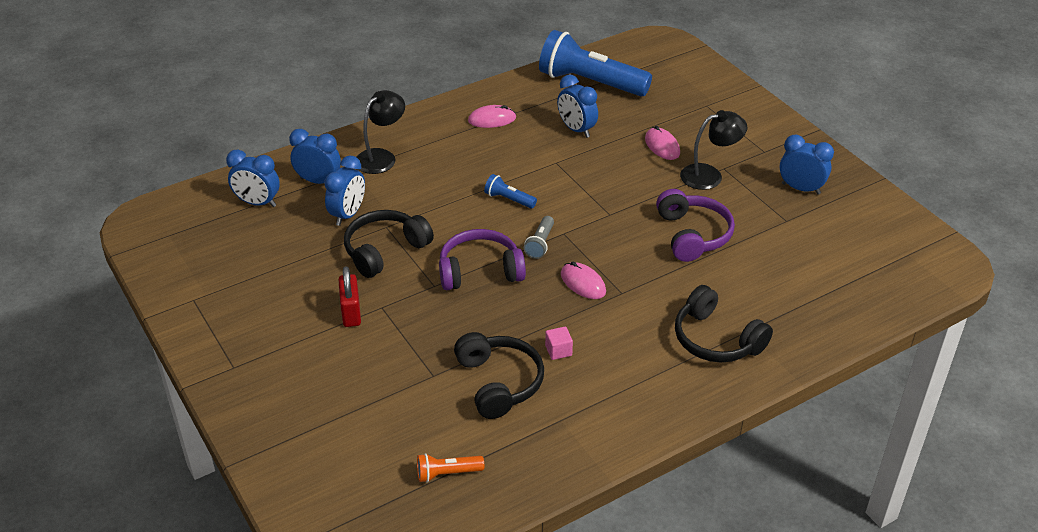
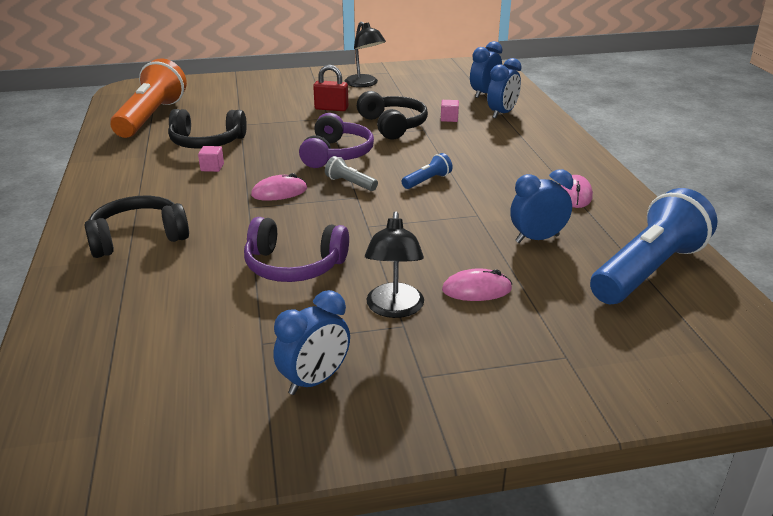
camera: 110 degrees right, 10 degrees down
blue clock [324,156,365,226] -> pink cube [441,100,459,122]
black lamp [357,90,405,174] -> black lamp moved to [345,22,386,87]
orange flashlight [417,453,484,483] -> orange flashlight [110,58,187,138], size x2.35

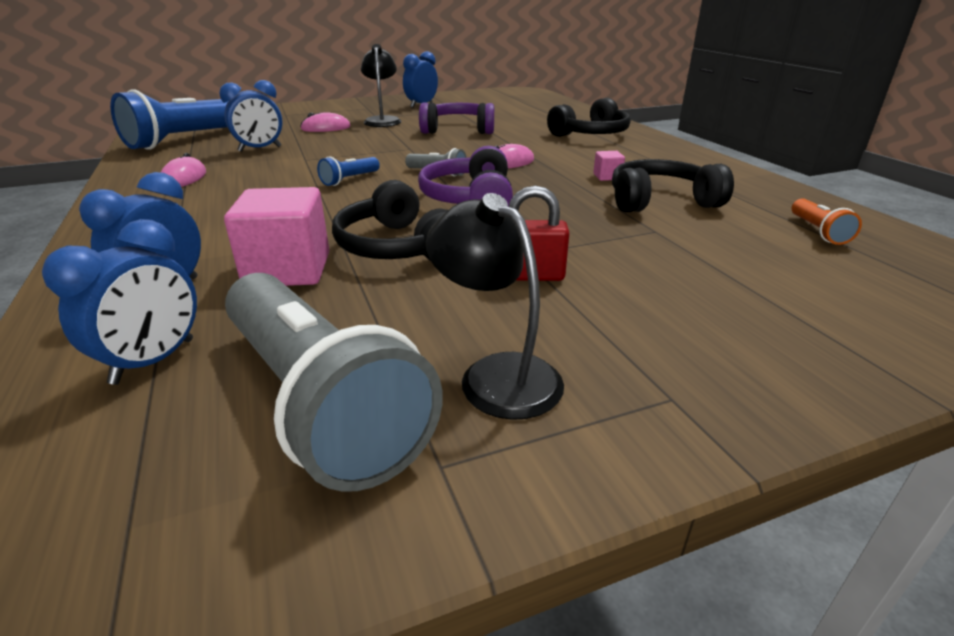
camera: 170 degrees right, 0 degrees up
orange flashlight [110,58,187,138] -> orange flashlight [792,198,862,245], size x0.43
pink cube [441,100,459,122] -> pink cube [224,187,329,286], size x2.19
none -> grey flashlight [225,273,443,492]

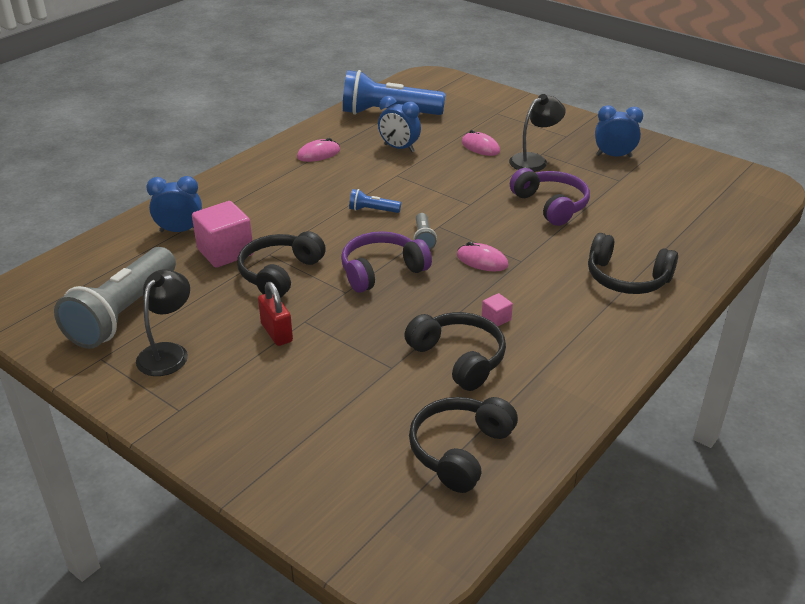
camera: 60 degrees right, 5 degrees up
blue clock [42,219,197,385] -> none
orange flashlight [792,198,862,245] -> black headphones [409,397,518,493]

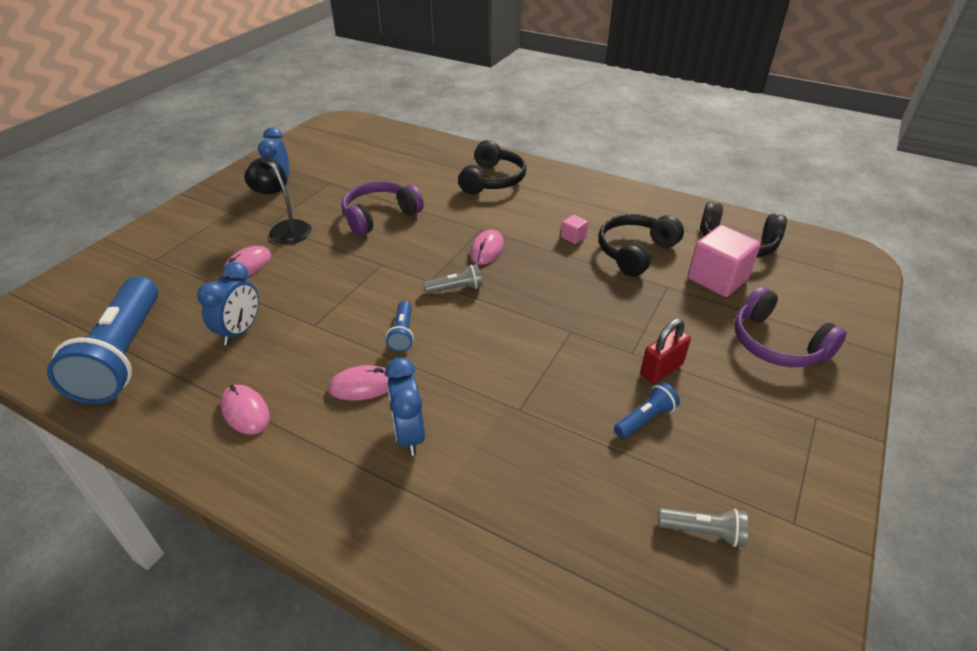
camera: 100 degrees left, 5 degrees up
grey flashlight [54,247,176,349] -> grey flashlight [658,508,748,547], size x0.43
black lamp [136,269,190,376] -> none
blue clock [146,176,202,232] -> blue clock moved to [385,358,425,456]
pink cube [192,201,254,268] -> pink cube moved to [688,225,761,297]
black headphones [237,231,326,298] -> none
purple headphones [341,231,432,293] -> purple headphones moved to [734,286,847,367]
none -> pink mouse [328,365,390,401]
none -> blue flashlight [614,382,680,439]

